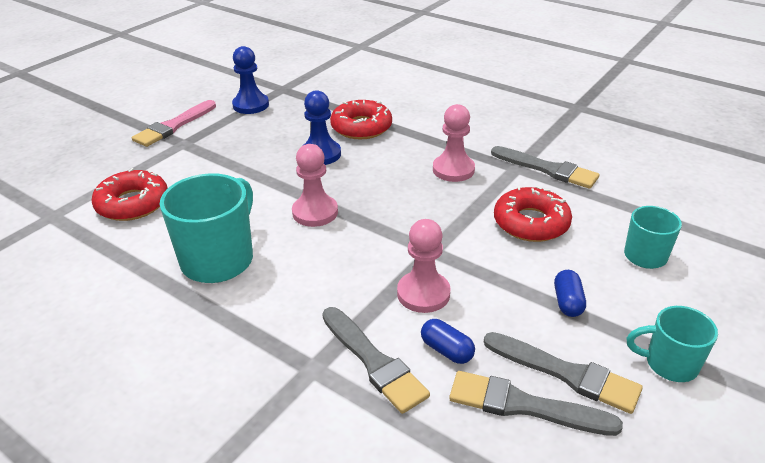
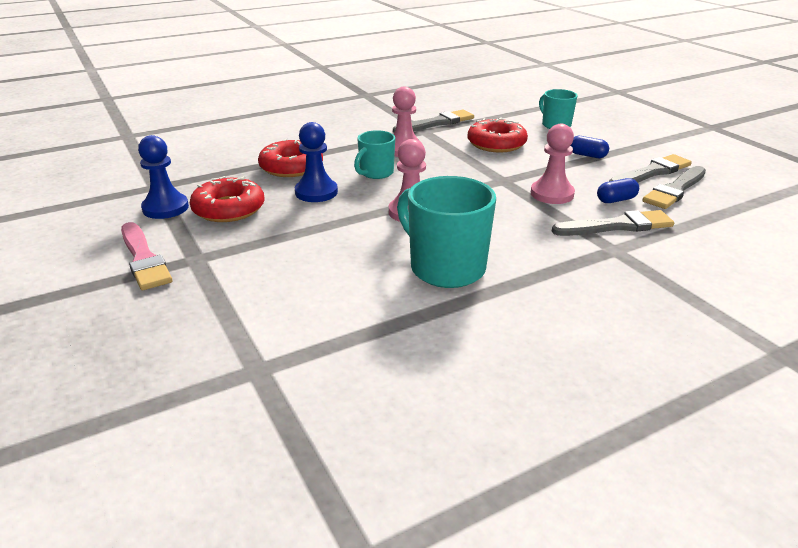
camera: 65 degrees left, 5 degrees down
red donut [92,168,168,221] -> red donut moved to [190,176,264,222]
turquoise mug [627,306,718,382] -> turquoise mug moved to [354,130,395,179]

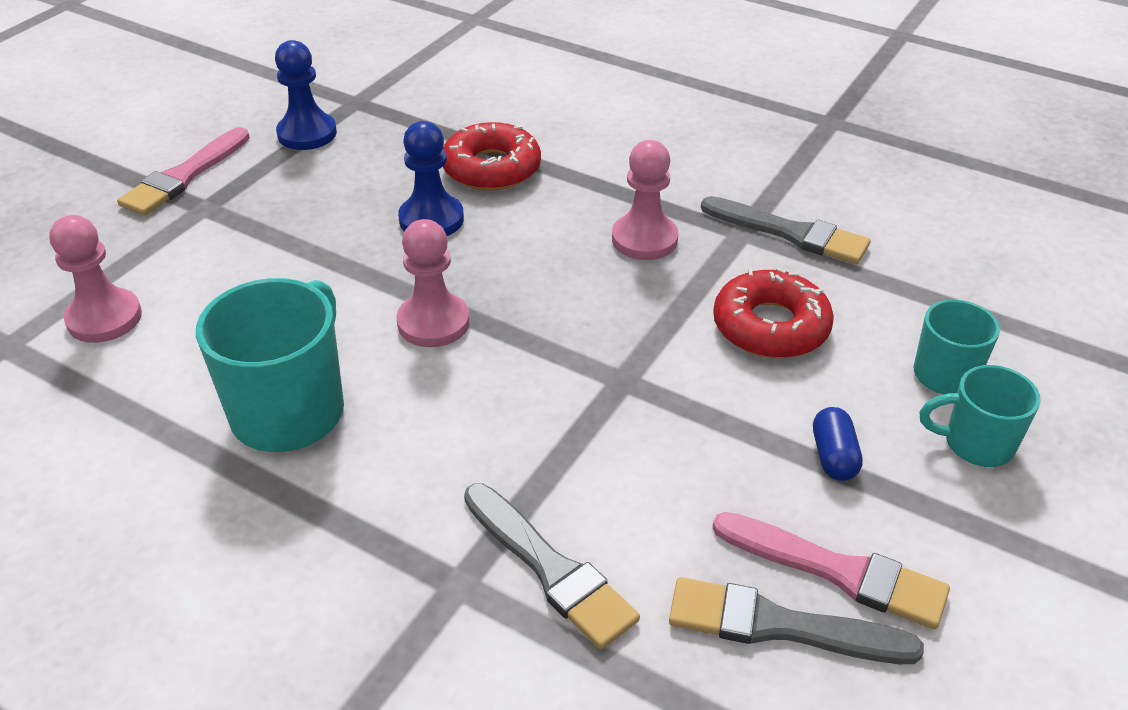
camera: 60 degrees right, 10 degrees up
red donut [190,176,264,222] -> none
turquoise mug [354,130,395,179] -> turquoise mug moved to [919,365,1041,467]
pink pawn [531,124,575,204] -> pink pawn moved to [49,215,142,343]
blue capsule [597,178,639,203] -> none
grey brush [609,154,692,183] -> pink brush [713,512,950,629]

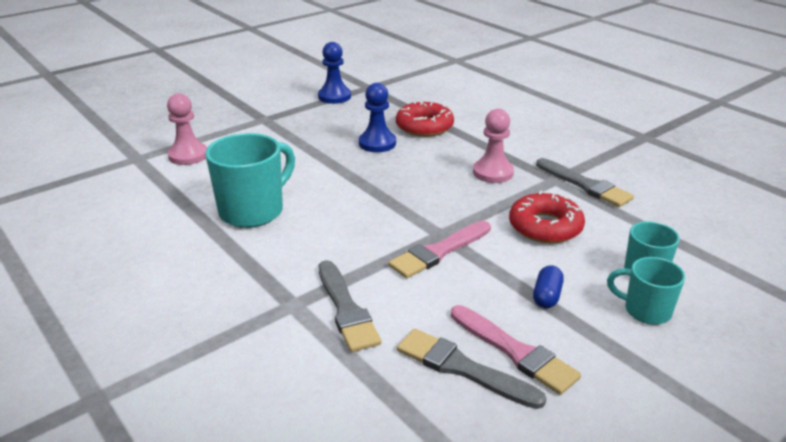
camera: 20 degrees right, 10 degrees down
pink brush [117,127,250,216] -> pink brush moved to [388,221,491,278]
pink pawn [397,219,470,347] -> none

